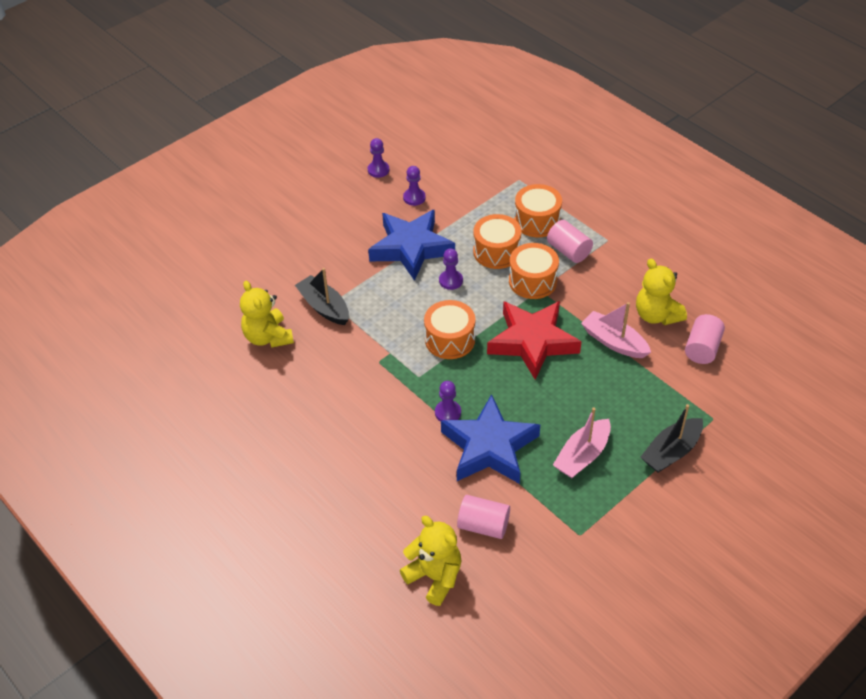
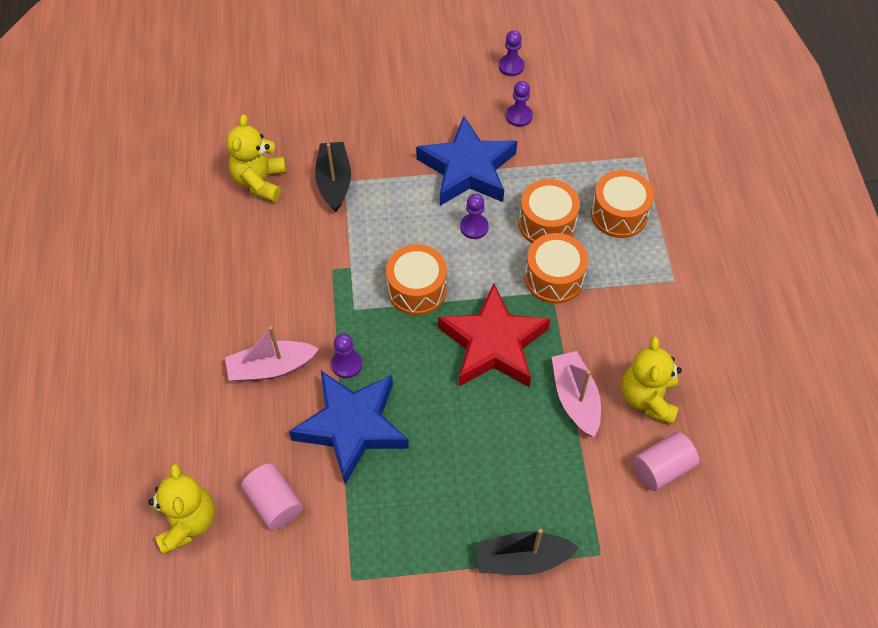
camera: 35 degrees right, 10 degrees up
pink cylinder [547,220,593,263] -> none
pink boat [553,408,611,478] -> pink boat moved to [225,326,319,382]

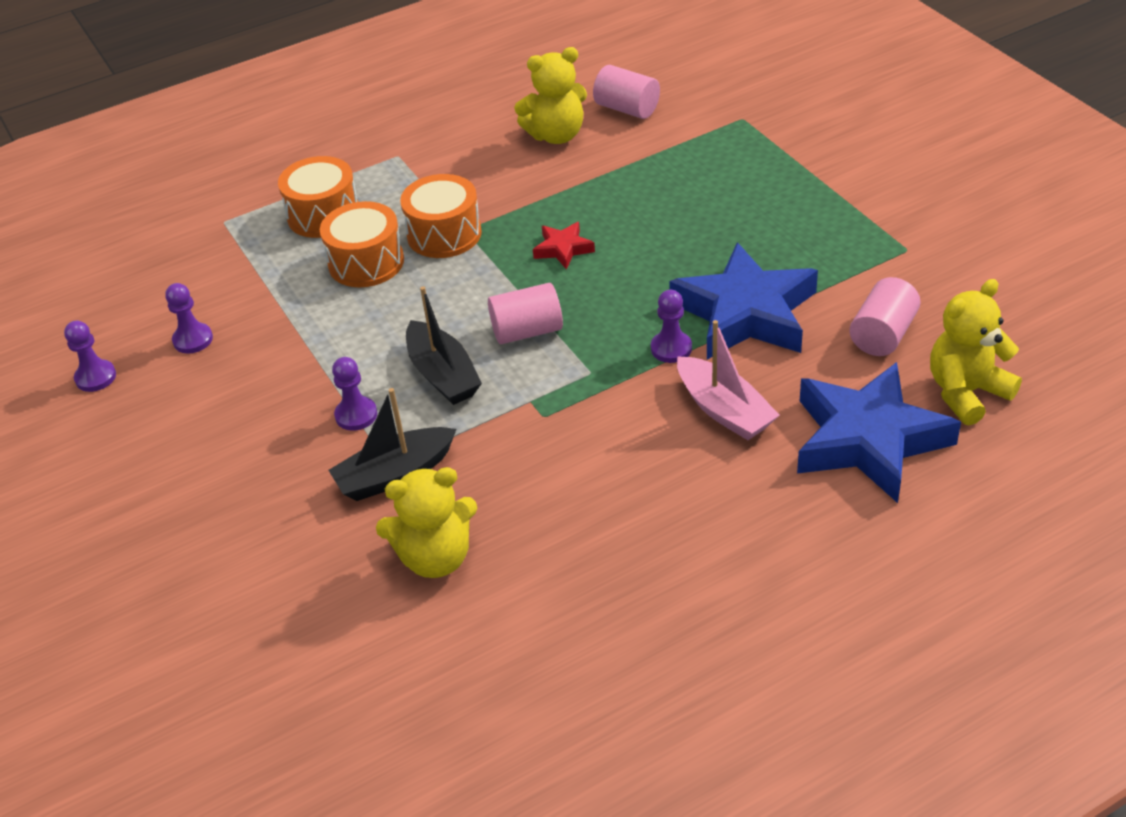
camera: 110 degrees left, 15 degrees down
orange drum [386,244,447,315] -> pink cylinder [488,283,563,344]
blue star [416,116,517,206] -> blue star moved to [797,362,961,503]
red star [438,284,551,387] -> red star [533,222,595,269], size x0.44
purple pawn [460,194,489,239] -> purple pawn moved to [332,357,377,431]
black boat [475,529,579,575] -> black boat moved to [406,286,482,405]
pink boat [552,351,601,437] -> none

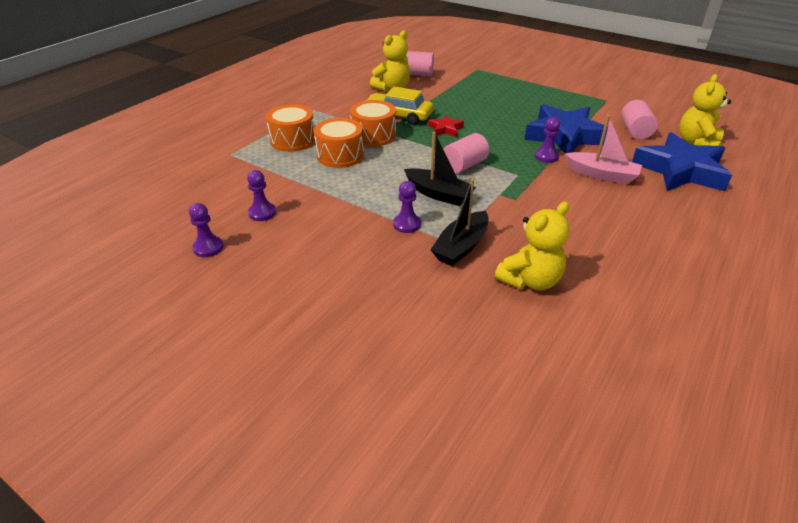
camera: 30 degrees left, 5 degrees down
none -> yellow car [365,86,433,125]

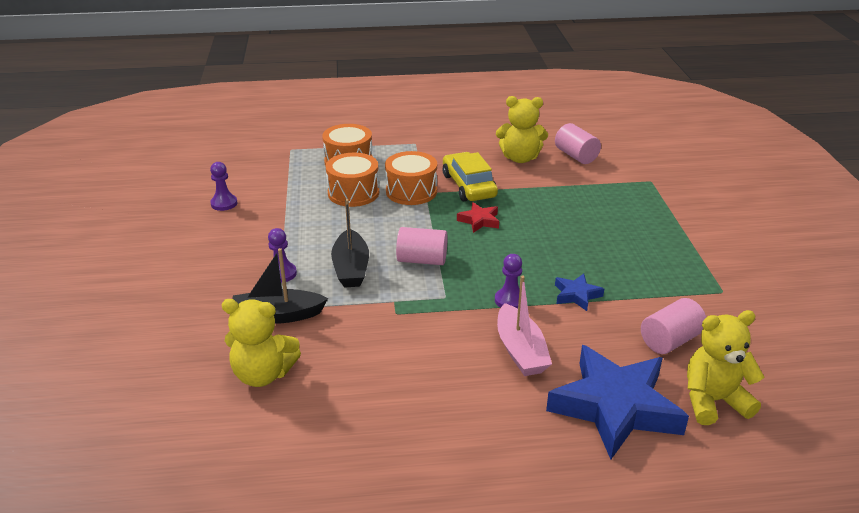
camera: 50 degrees right, 5 degrees down
purple pawn [189,203,223,257] -> none
blue star [524,104,608,154] -> blue star [555,273,604,311], size x0.44

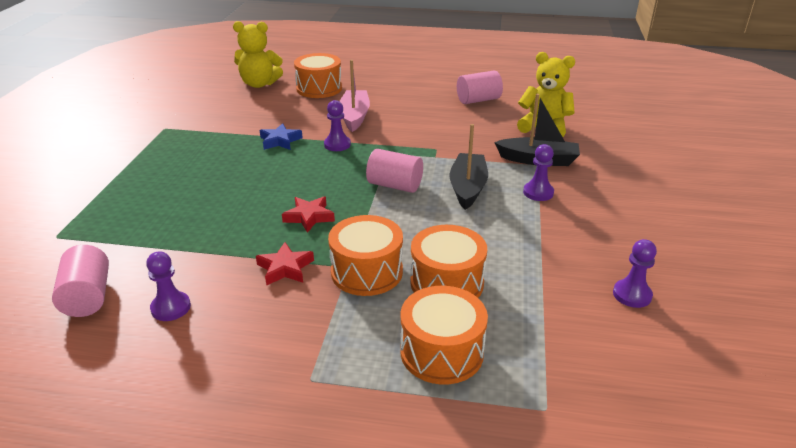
camera: 165 degrees left, 0 degrees up
yellow car [443,152,498,201] -> red star [256,242,314,286]
yellow teddy bear [496,96,548,163] -> purple pawn [146,251,191,321]
blue star [546,345,689,460] -> orange drum [294,53,342,98]
pink cylinder [641,298,706,354] -> pink cylinder moved to [457,70,503,104]

